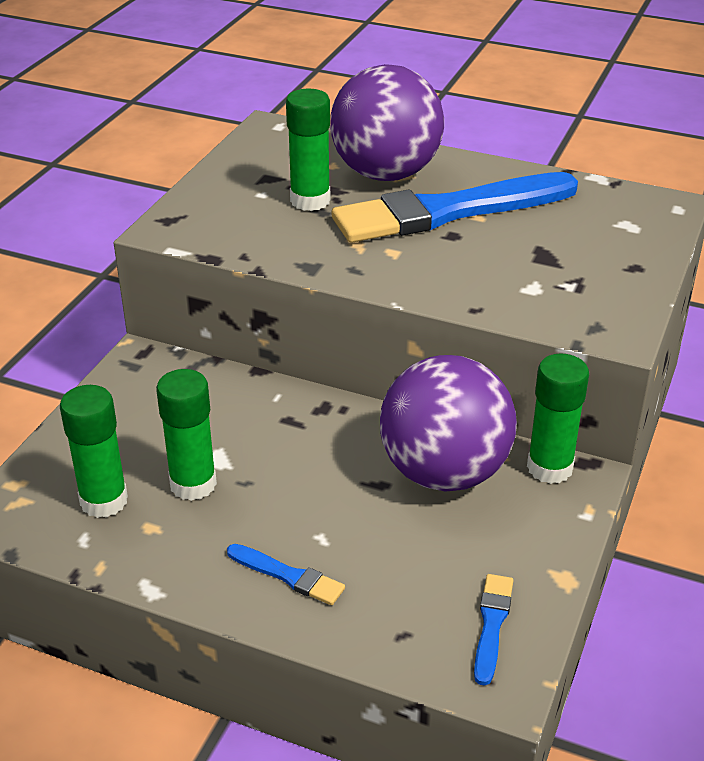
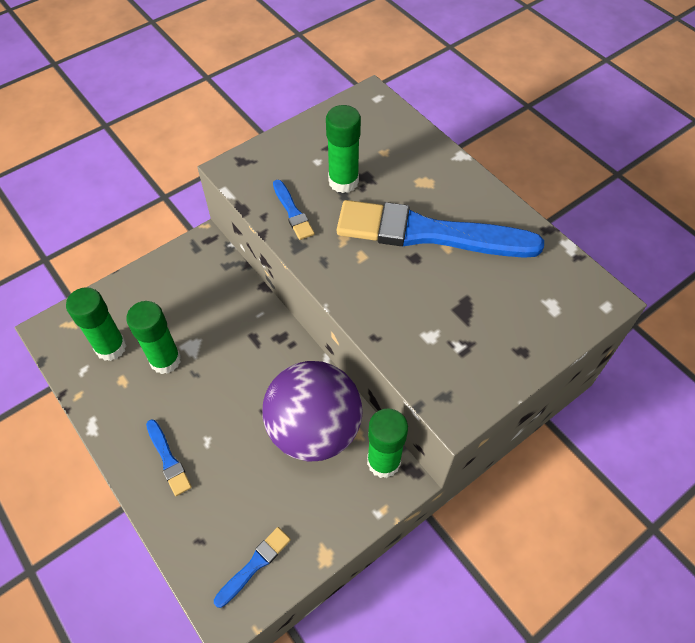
camera: 30 degrees right, 20 degrees up
purple ball [330,64,444,181] -> none
none -> blue brush [273,180,315,240]

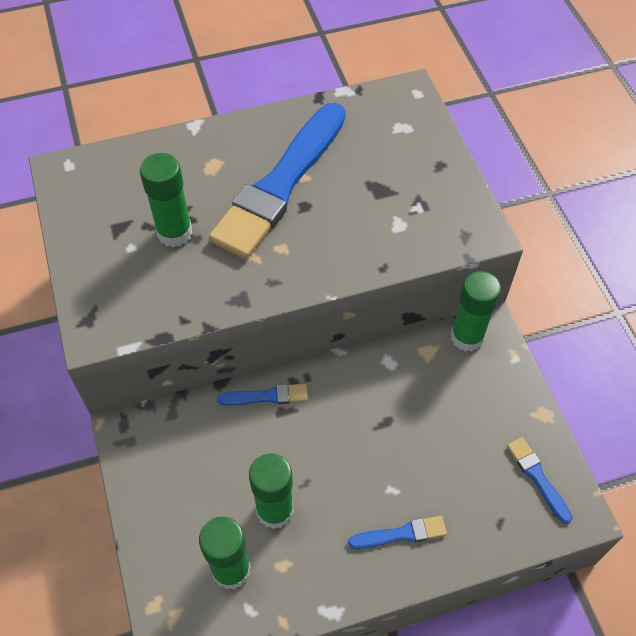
camera: 70 degrees left, 0 degrees up
purple ball [262,361,363,461] -> none
blue brush [273,180,315,240] -> blue brush moved to [217,384,308,405]

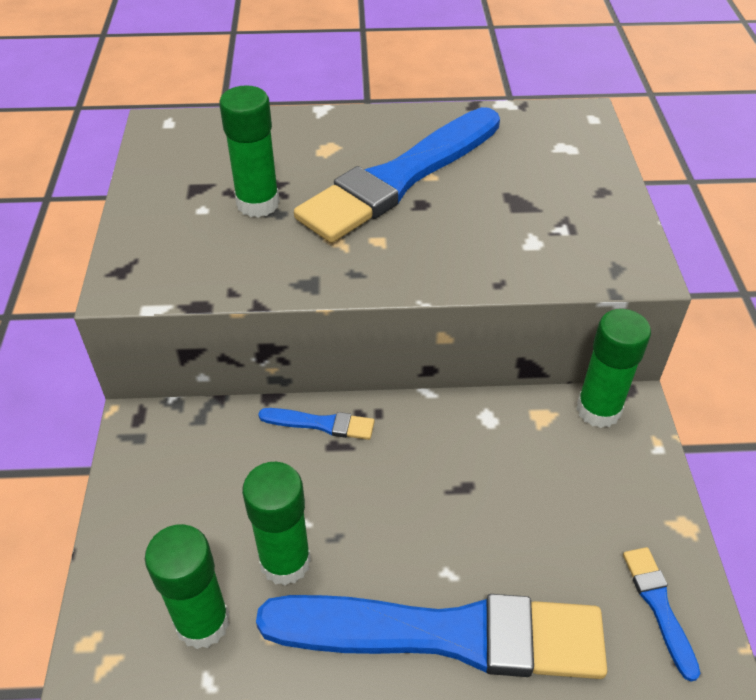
camera: 15 degrees right, 10 degrees down
blue brush [348,516,447,549] -> blue brush [256,594,607,679], size x2.46

